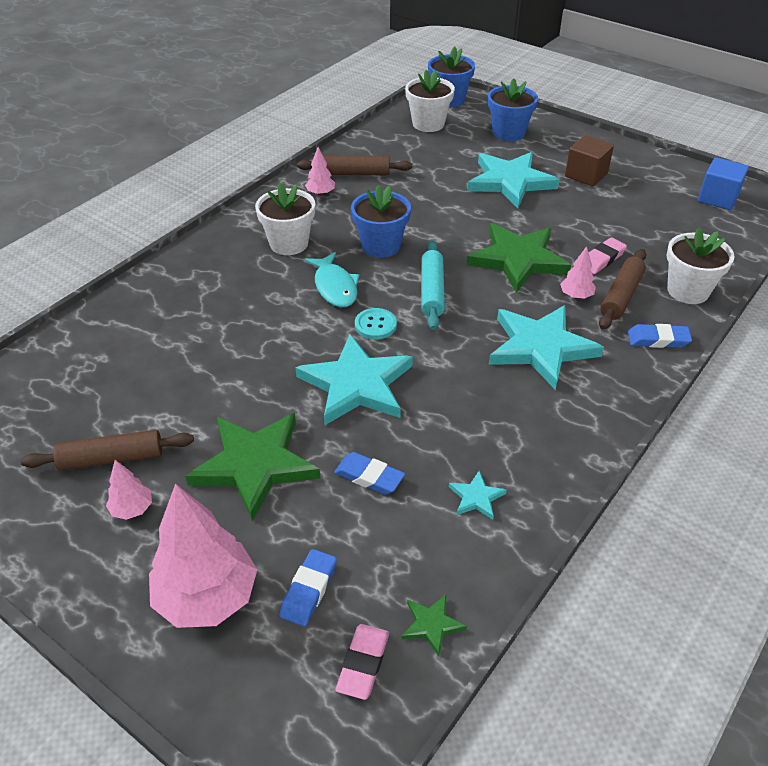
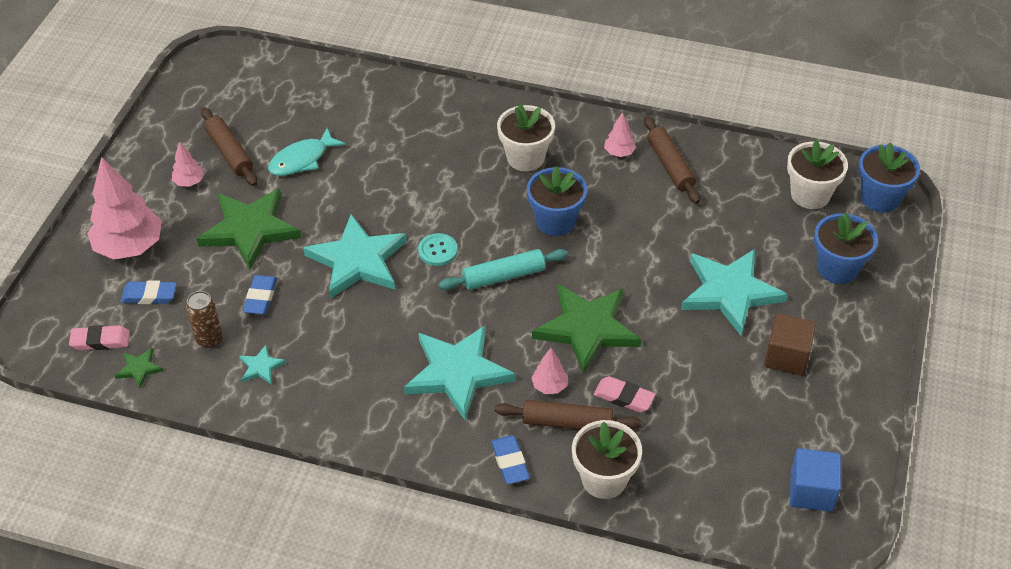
camera: 70 degrees right, 5 degrees up
turquoise fish [304,252,360,307] -> turquoise fish moved to [268,128,346,176]
none -> brown can [186,291,222,348]

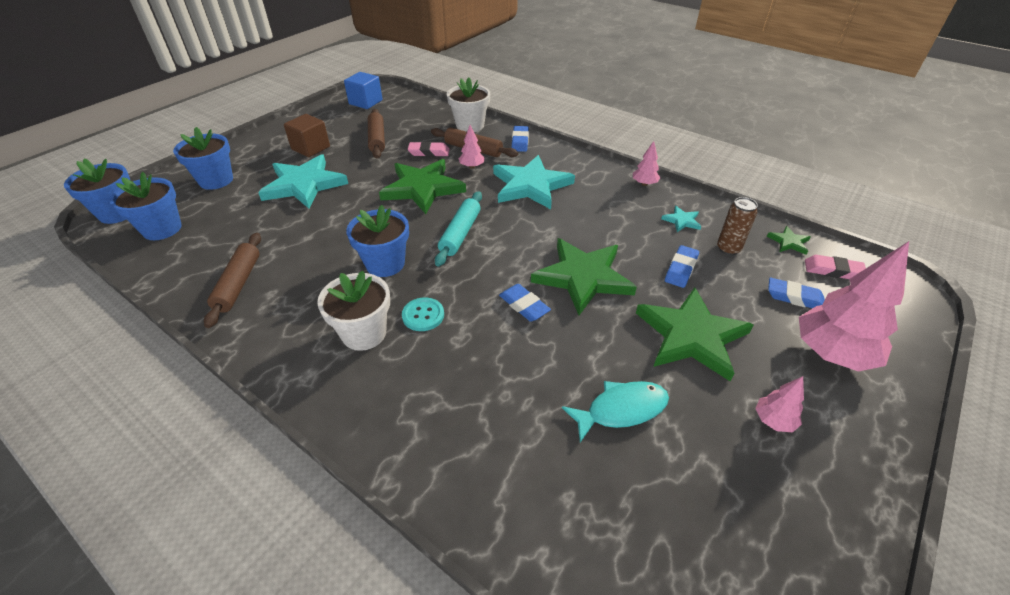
camera: 160 degrees left, 5 degrees down
brown rolling pin [201,108,257,186] -> brown rolling pin moved to [368,109,385,159]
turquoise star [303,214,407,299] -> green star [531,238,637,315]
turquoise button [418,233,458,266] -> turquoise button moved to [402,298,444,331]
turquoise rolling pin [438,249,568,290] -> turquoise rolling pin turned 75 degrees counterclockwise [435,191,482,266]
pink eraser [594,376,655,412] -> pink eraser turned 45 degrees counterclockwise [408,141,450,157]
pink tree [604,112,636,157] -> pink tree moved to [633,141,660,186]
white flower pot [787,140,848,209] -> blue flower pot [110,172,182,240]
none -> blue eraser [499,284,551,322]

